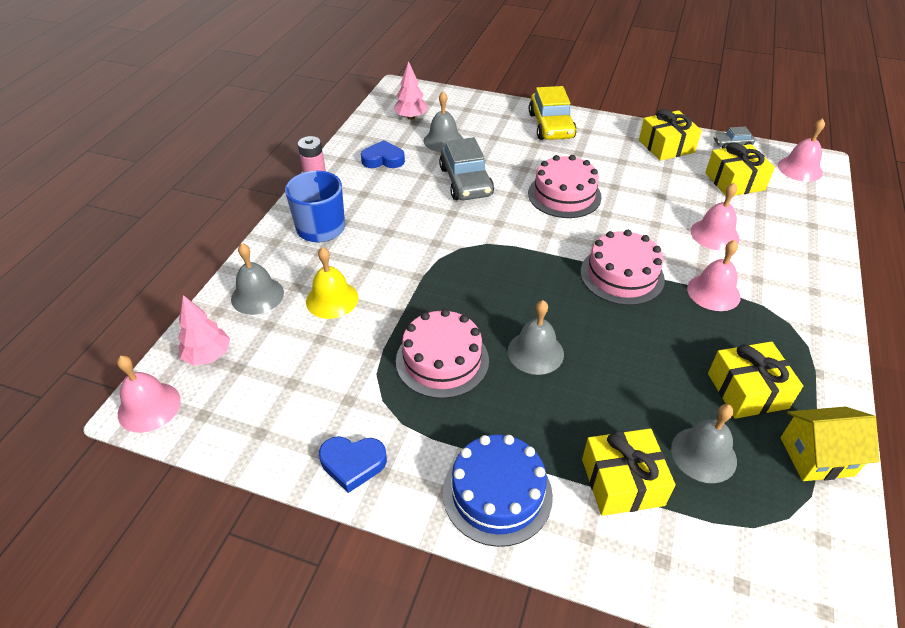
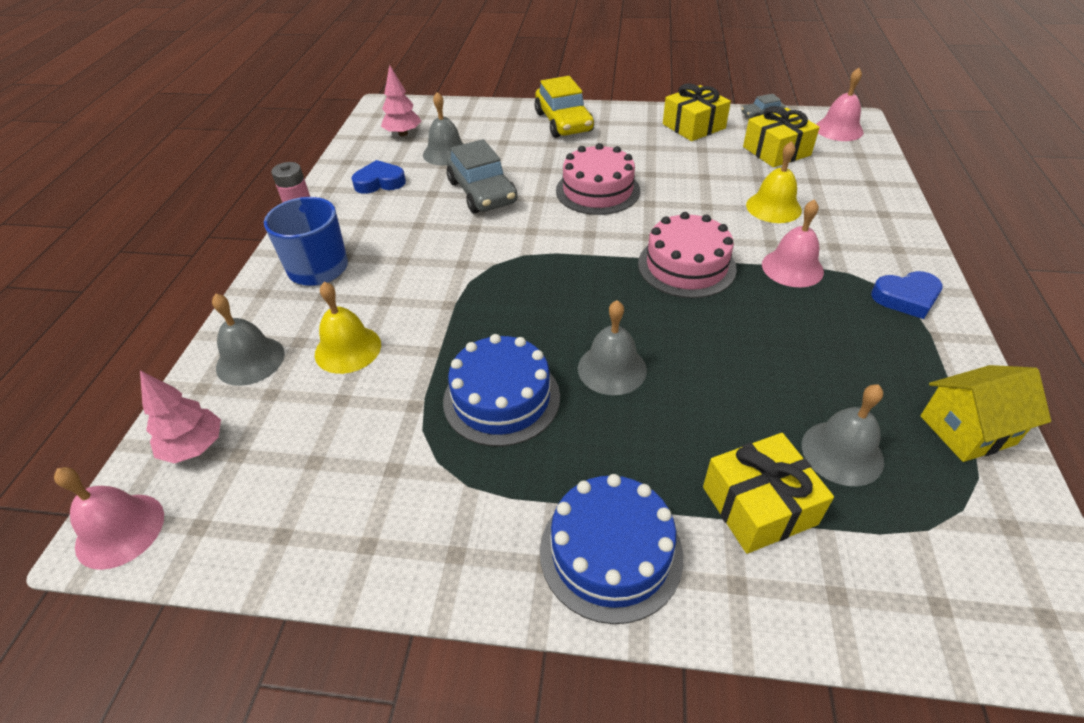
camera: 10 degrees left, 0 degrees up
blue heart [319,436,387,493] -> blue heart moved to [871,271,943,319]
pink cake [396,309,489,399] -> blue cake [443,334,560,447]
pink bell [691,183,740,250] -> yellow bell [746,141,802,223]
yellow gift [708,341,803,419] -> none

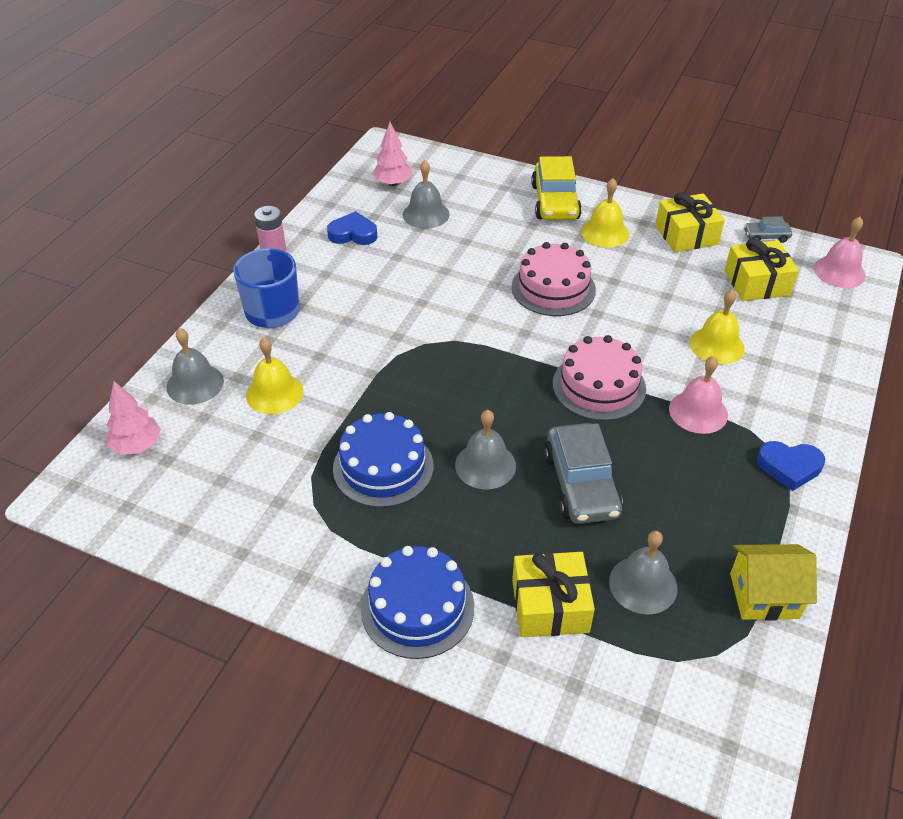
camera: 15 degrees right, 0 degrees up
pink bell [54,467,164,570] -> none
grey car [446,139,517,214] -> grey car moved to [544,423,623,524]
none -> yellow bell [581,178,629,248]

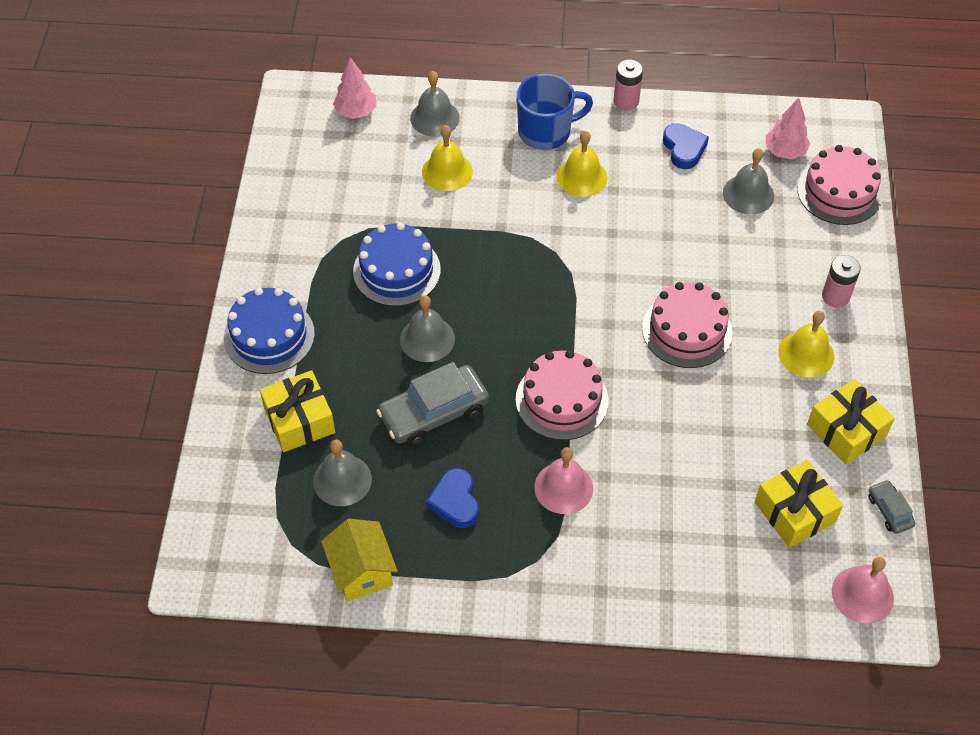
camera: 70 degrees right, 10 degrees up
yellow car [531,156,582,220] -> pink battery [822,255,861,308]
yellow bell [689,290,745,364] -> yellow bell moved to [556,131,608,197]
blue heart [757,441,825,491] -> blue heart moved to [426,468,479,528]
none -> pink cake [797,145,882,225]

